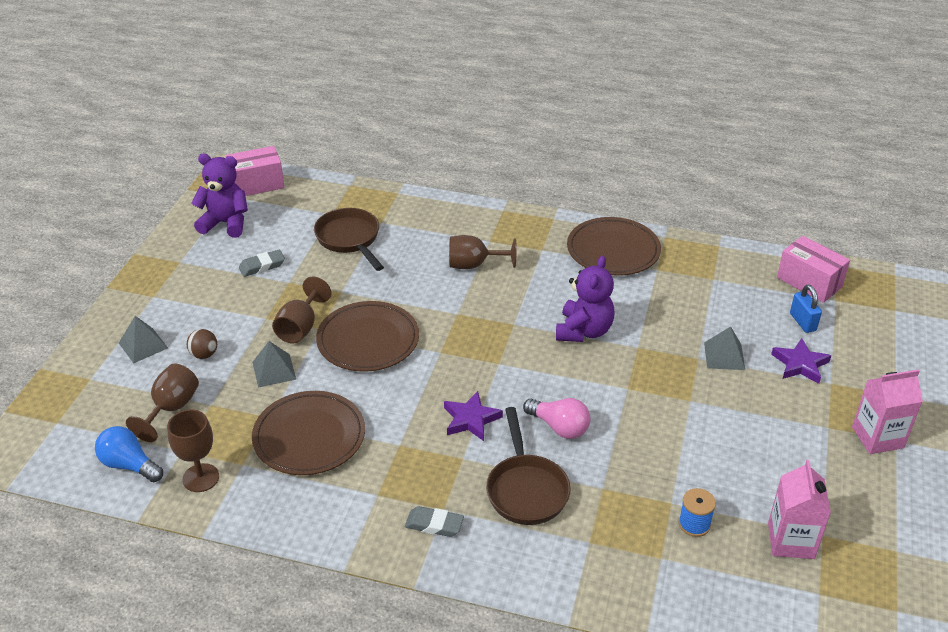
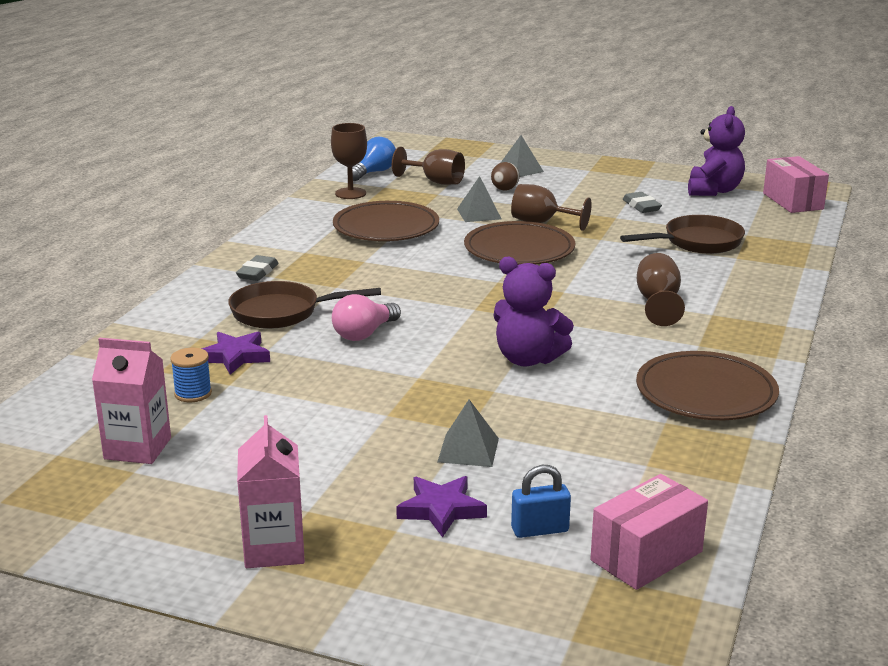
camera: 95 degrees right, 15 degrees down
purple star [444,391,503,441] -> purple star moved to [201,332,270,375]

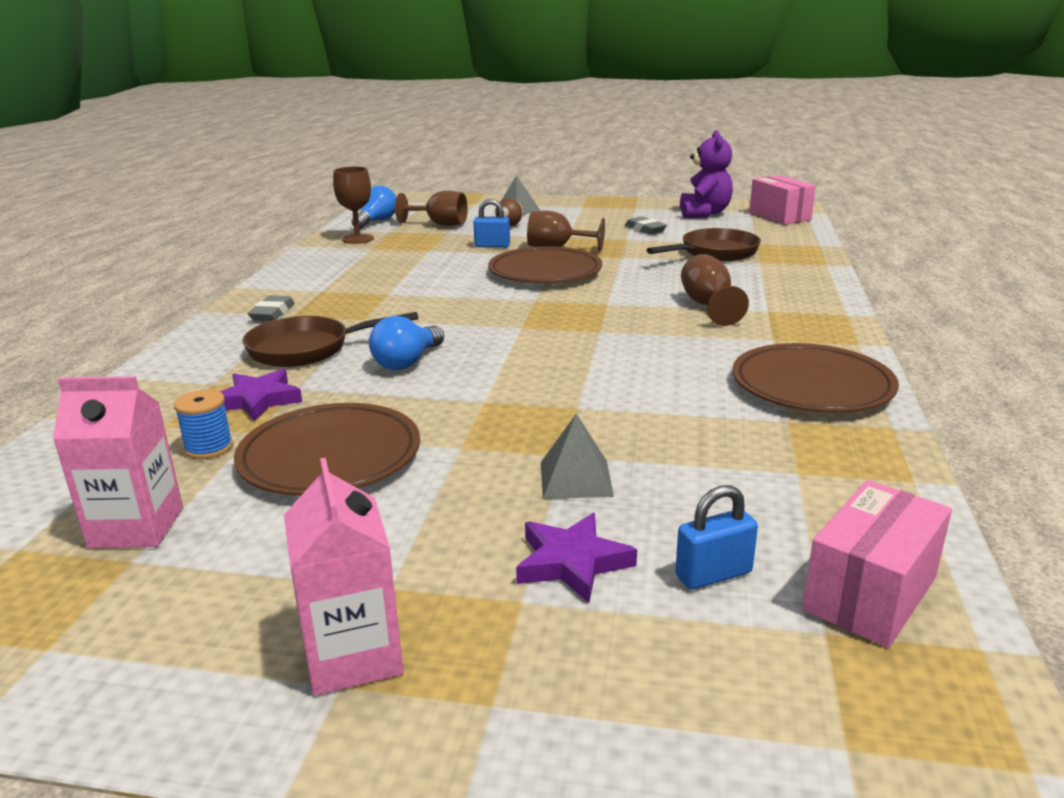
camera: 10 degrees left, 0 degrees up
pink light bulb [332,294,401,341] -> blue light bulb [369,316,444,370]
brown plate [333,201,439,241] -> brown plate moved to [234,403,420,496]
grey pyramid [457,176,501,222] -> blue padlock [473,199,510,248]
purple teddy bear [493,257,574,367] -> none

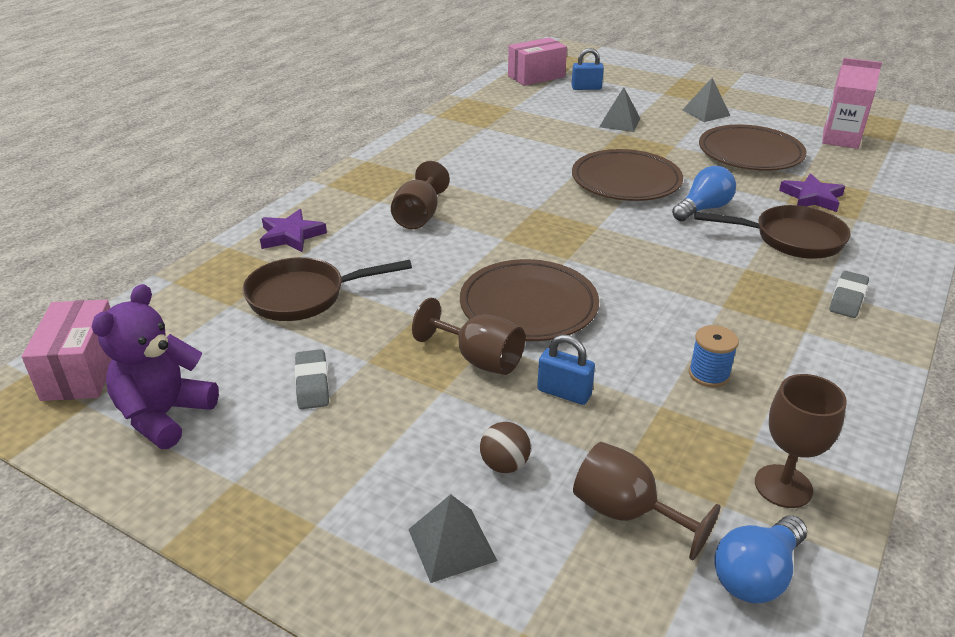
camera: 160 degrees left, 10 degrees up
blue spool [174,390,233,459] -> blue spool moved to [689,325,739,387]
pink carton [284,458,403,696] -> none
purple star [516,513,637,603] -> purple star moved to [260,209,327,252]
brown plate [732,343,899,413] -> brown plate moved to [572,149,683,201]
none -> grey pyramid [682,78,730,122]

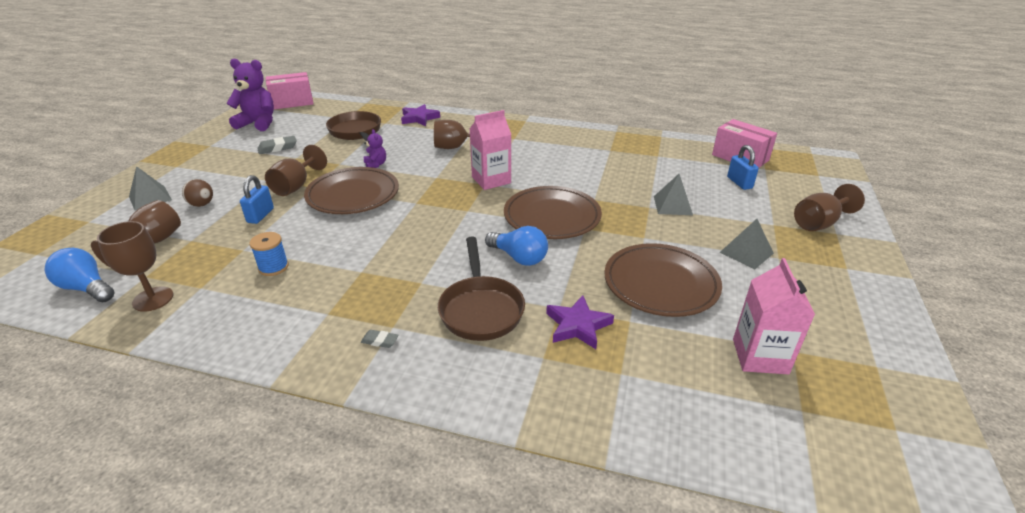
camera: 75 degrees right, 0 degrees up
grey eraser [829,271,869,318] -> grey eraser [361,330,399,348], size x0.60
none -> purple teddy bear [364,129,386,168]
none -> pink carton [470,110,511,190]
none -> brown goblet [794,184,865,231]

